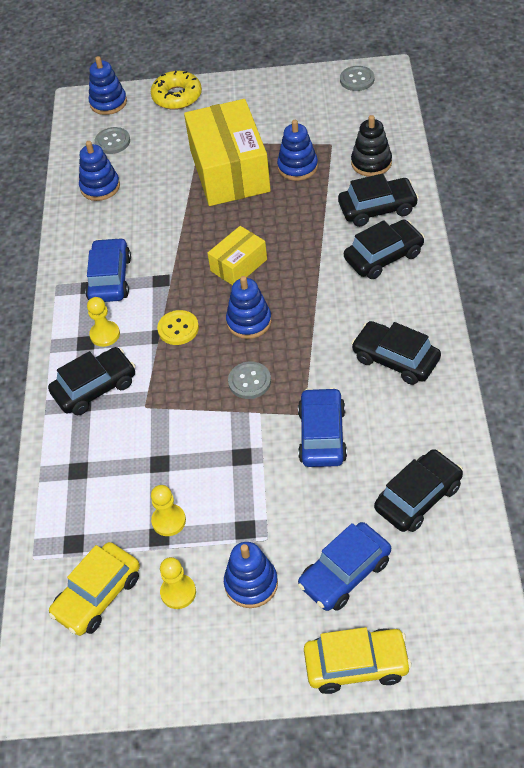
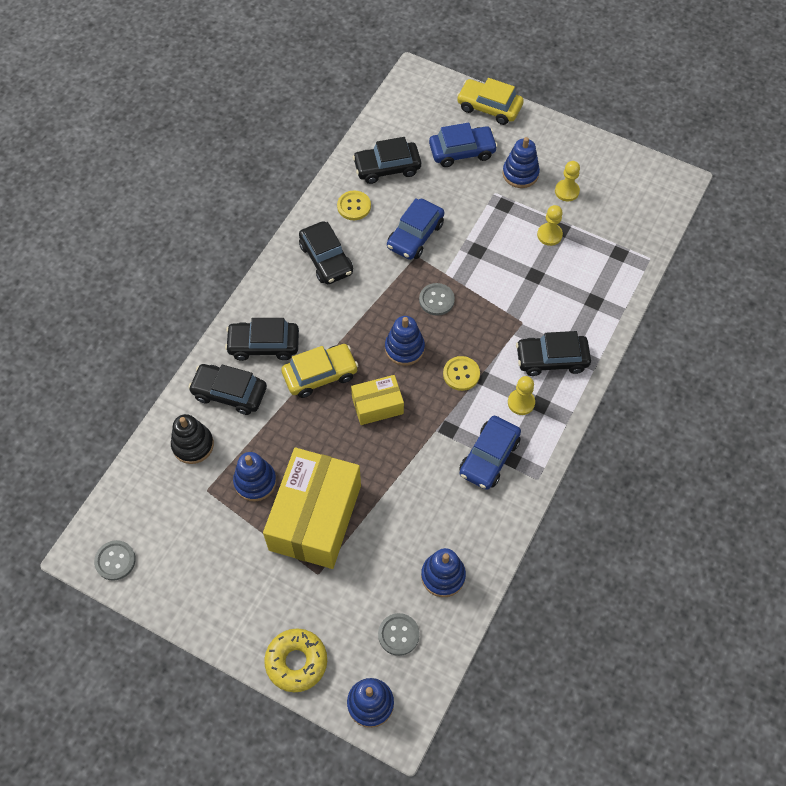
camera: 155 degrees left, 10 degrees up
yellow car [49,542,140,636] -> yellow car moved to [281,344,358,398]
none -> yellow button [337,191,371,220]

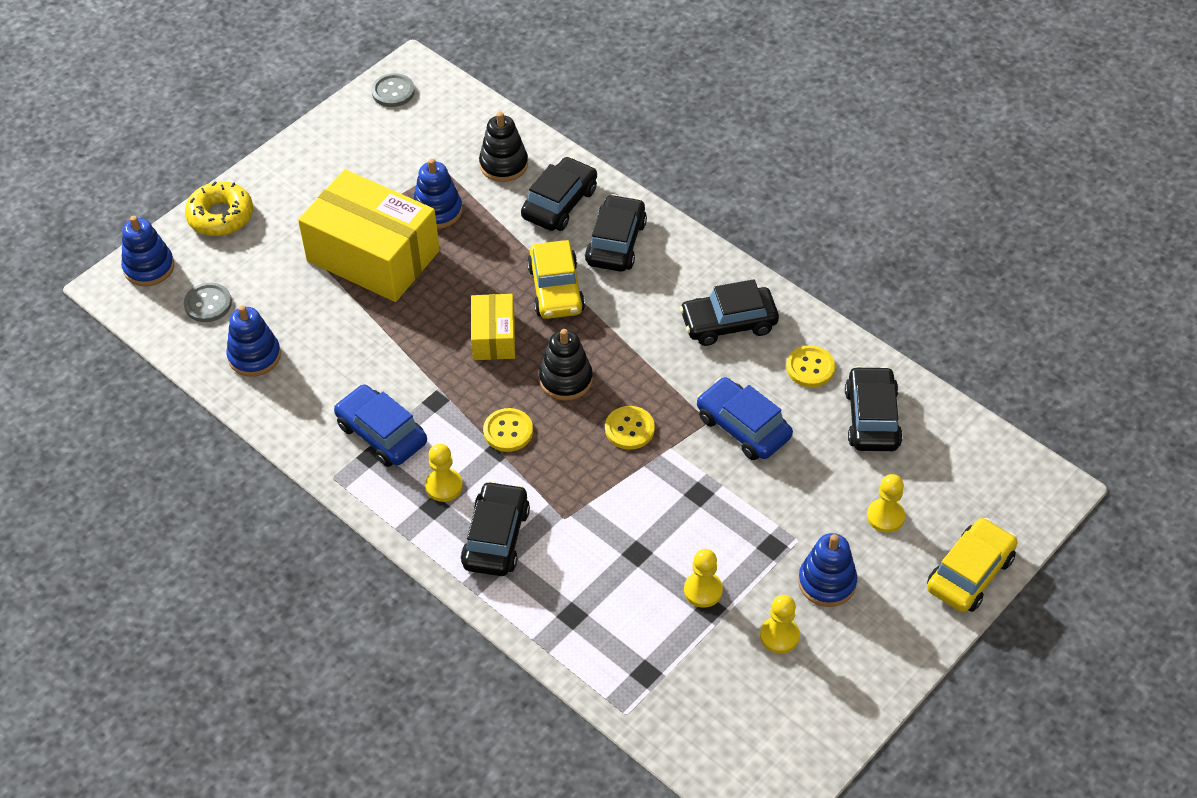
camera: 105 degrees right, 10 degrees down
blue stacking toy [385,316,425,366] -> black stacking toy [539,329,593,401]
grey button [419,283,455,316] -> yellow button [605,406,655,450]
blue car [429,123,498,167] -> yellow pawn [867,474,905,533]

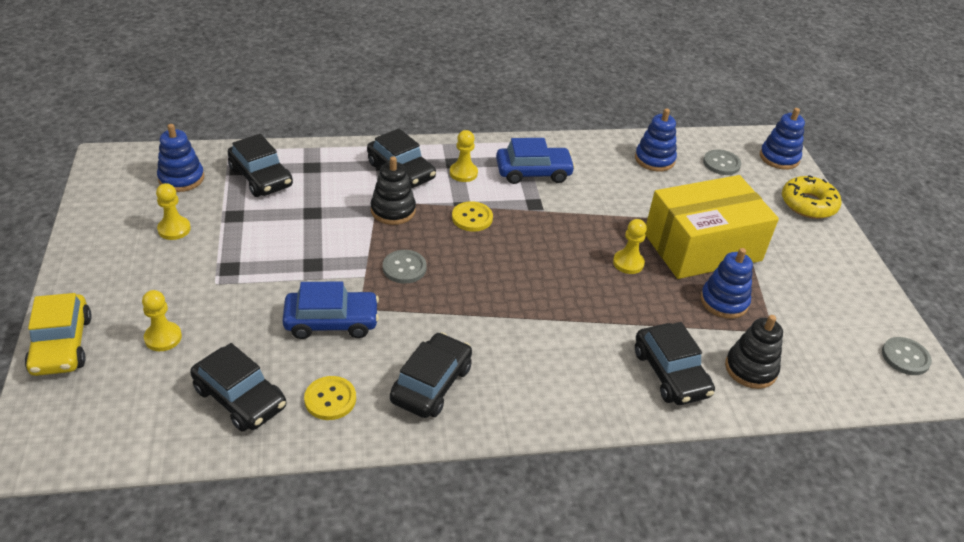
camera: 125 degrees right, 10 degrees down
yellow box [471,294,515,360] -> none
yellow car [527,240,585,319] -> none
black stacking toy [539,329,593,401] -> black stacking toy moved to [371,156,416,225]
black car [585,194,647,272] -> black car moved to [228,134,293,197]
yellow button [605,406,655,450] -> grey button [383,250,427,284]
yellow pawn [684,549,723,608] -> yellow pawn moved to [613,219,647,274]
blue stacking toy [798,533,857,607] -> blue stacking toy moved to [157,124,204,192]

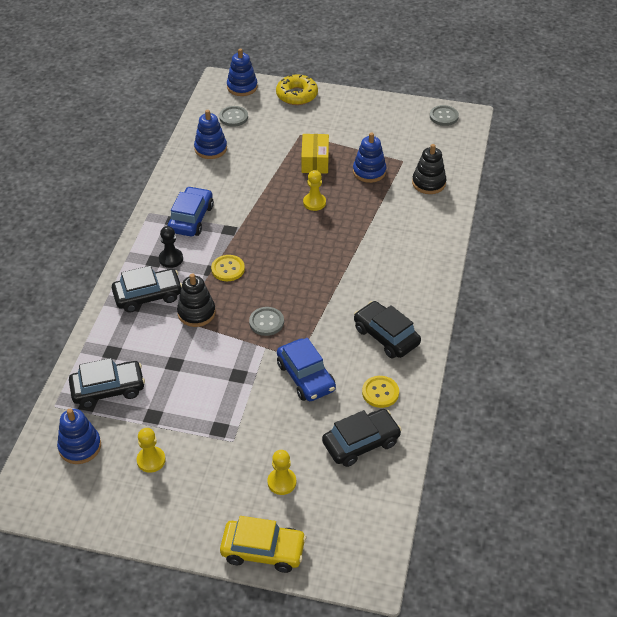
camera: 65 degrees left, 5 degrees up
blue car [282,282,379,339] -> blue car turned 135 degrees clockwise [277,338,336,401]
yellow pawn [450,130,478,182] -> black pawn [159,226,183,268]
black car [635,322,715,405] -> none
yellow box [645,175,779,279] -> yellow box [301,134,329,173], size x0.51

